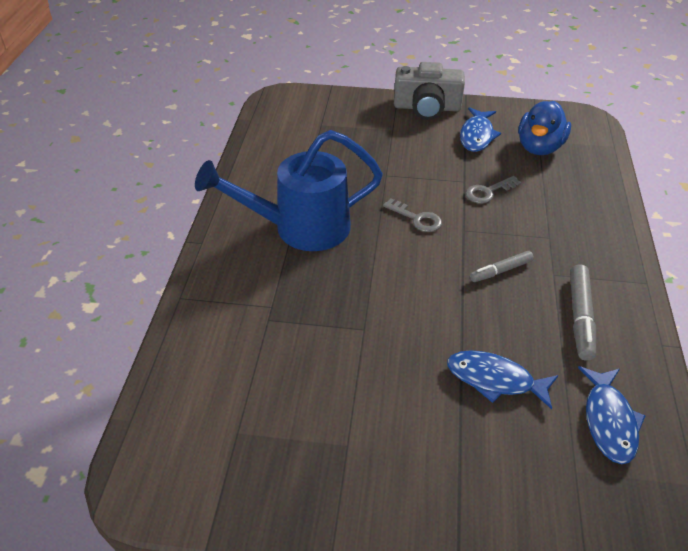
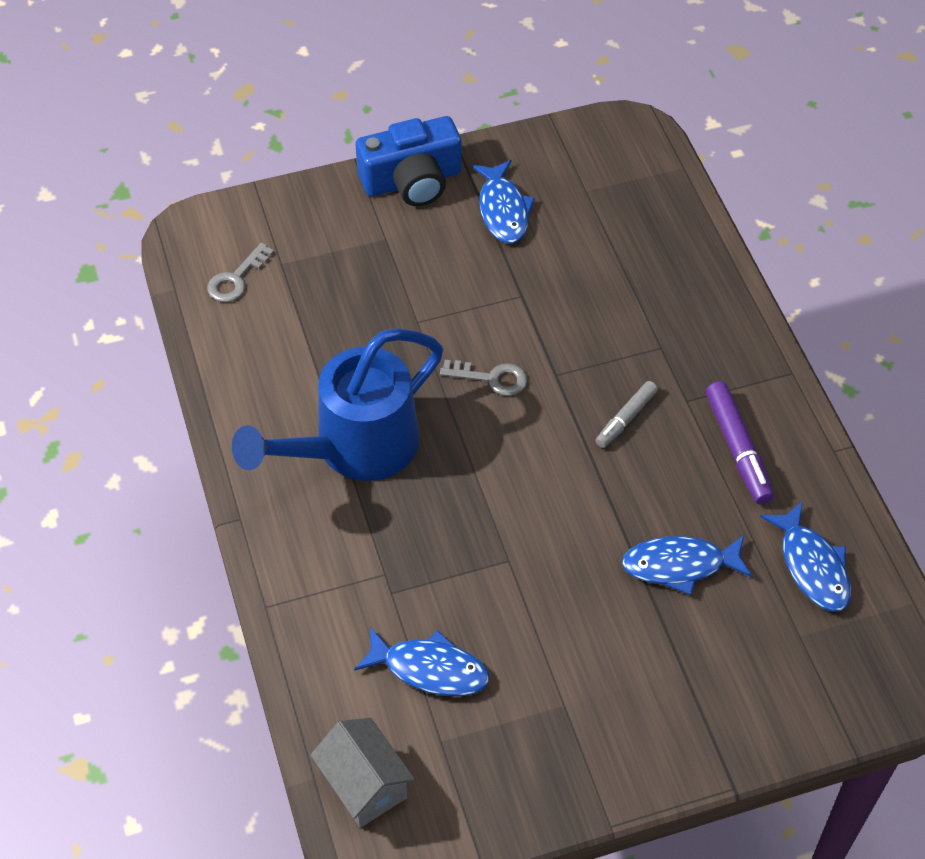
camera: 25 degrees left, 10 degrees up
grey camera [394,62,465,120] -> blue camera [356,116,462,206]
grey key [466,176,521,204] -> grey key moved to [207,243,274,302]
blue duck [518,101,571,155] -> none
grey marker [570,265,596,361] -> purple marker [706,381,774,505]
none -> grey house [311,717,415,828]
none -> blue fish [354,627,489,696]

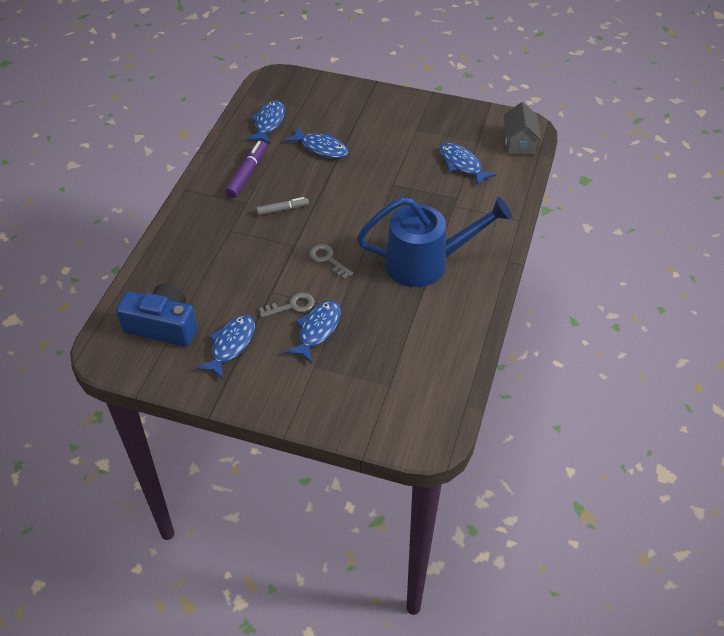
camera: 145 degrees left, 5 degrees down
grey key [207,243,274,302] -> grey key moved to [259,293,315,318]
blue camera [356,116,462,206] -> blue camera moved to [116,284,197,346]
none -> blue fish [285,301,341,363]

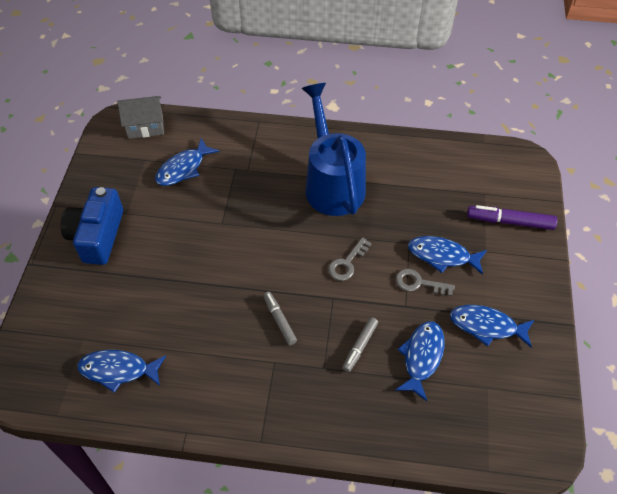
camera: 100 degrees left, 5 degrees up
blue camera [116,284,197,346] -> blue camera moved to [61,187,123,265]
purple marker [225,141,267,198] -> purple marker moved to [467,205,557,230]
grey key [259,293,315,318] -> grey key turned 45 degrees counterclockwise [396,269,455,296]
blue fish [285,127,349,158] -> blue fish moved to [395,321,445,401]
none -> grey marker [342,317,378,372]

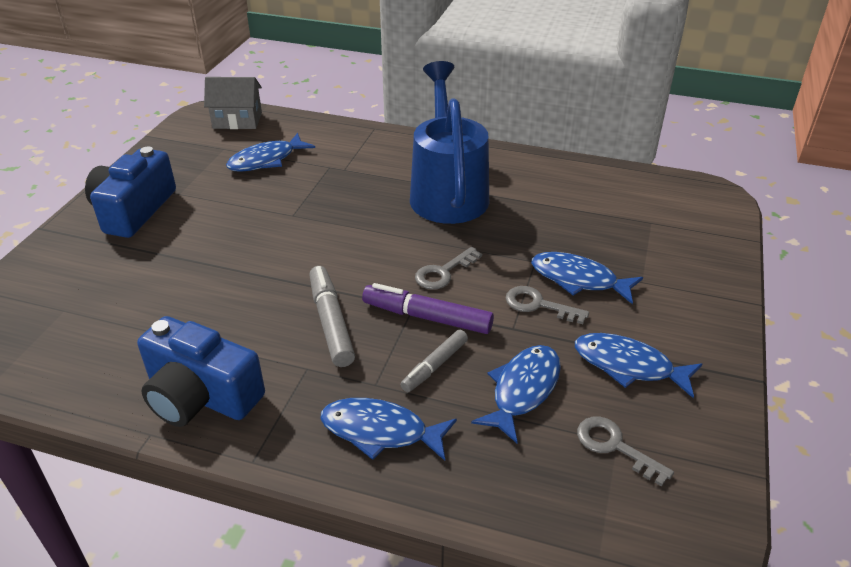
camera: 10 degrees right, 15 degrees down
blue fish [77,350,166,393] -> blue fish moved to [320,398,457,461]
grey marker [263,292,297,345] -> grey marker [309,266,355,367], size x1.53
purple marker [467,205,557,230] -> purple marker moved to [362,283,494,334]
none -> blue camera [137,316,265,427]
none -> grey key [577,417,674,487]

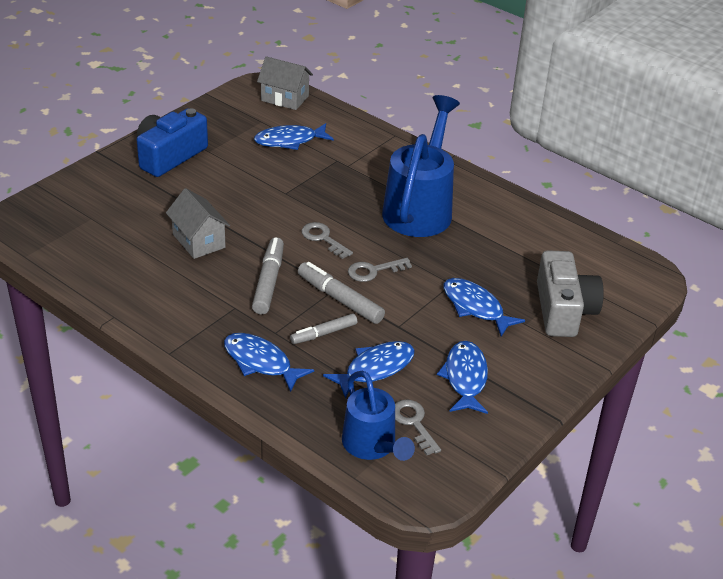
camera: 20 degrees right, 0 degrees up
blue camera [137,316,265,427] -> none
purple marker [362,283,494,334] -> grey marker [298,262,385,324]
grey key [506,286,589,324] -> grey key moved to [301,222,353,259]
blue fish [575,333,702,398] -> blue fish turned 45 degrees clockwise [437,341,488,414]
none -> grey house [166,188,230,259]
none -> blue watering can [342,371,415,461]
none -> grey camera [537,250,604,337]

